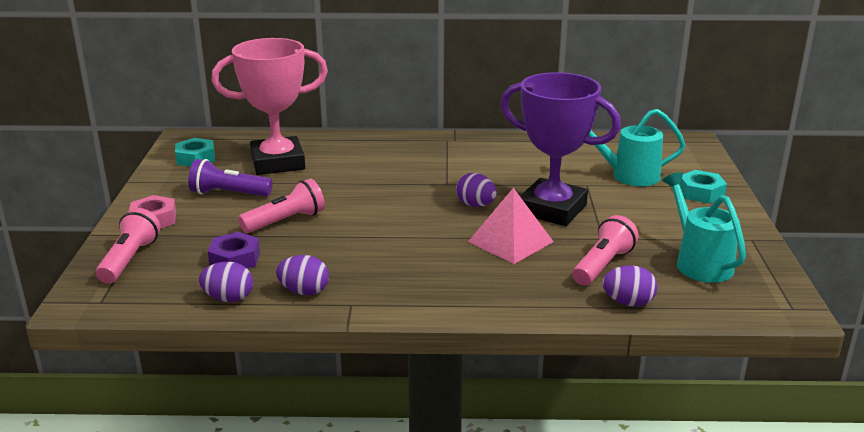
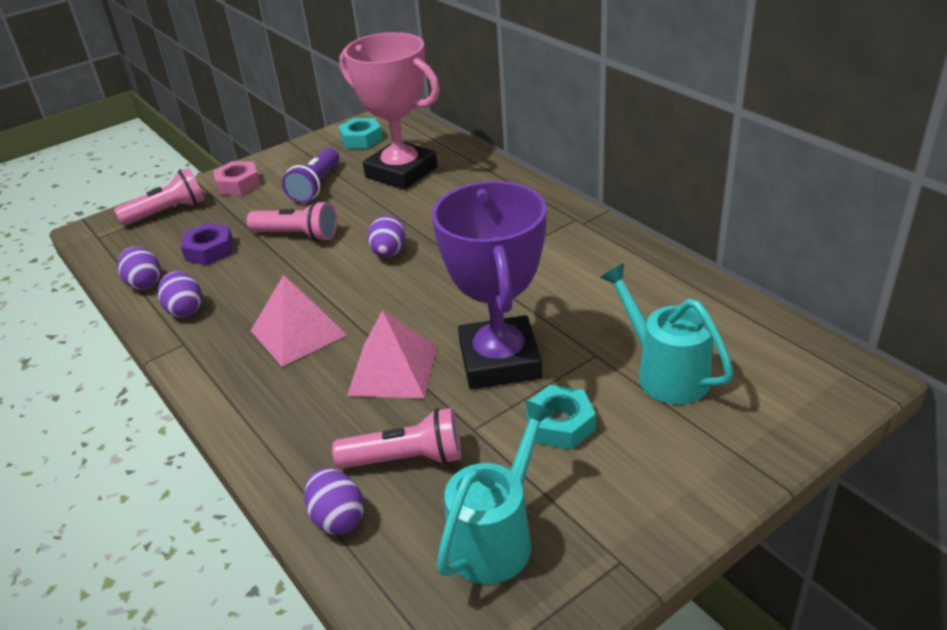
camera: 55 degrees right, 10 degrees up
purple flashlight [188,159,272,197] -> purple flashlight turned 135 degrees counterclockwise [282,148,339,203]
purple egg [456,173,497,207] -> purple egg moved to [367,216,406,257]
turquoise nut [680,170,727,203] -> turquoise nut moved to [526,385,596,449]
none -> pink pyramid [251,275,347,367]

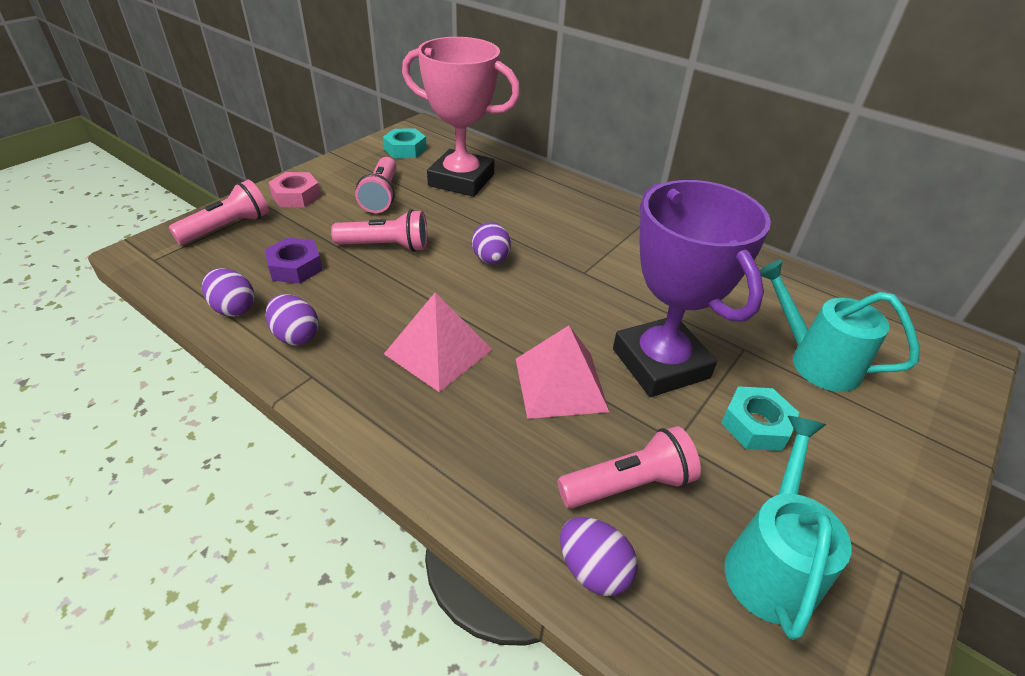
camera: 20 degrees left, 5 degrees up
purple flashlight [282,148,339,203] -> pink flashlight [355,157,397,213]

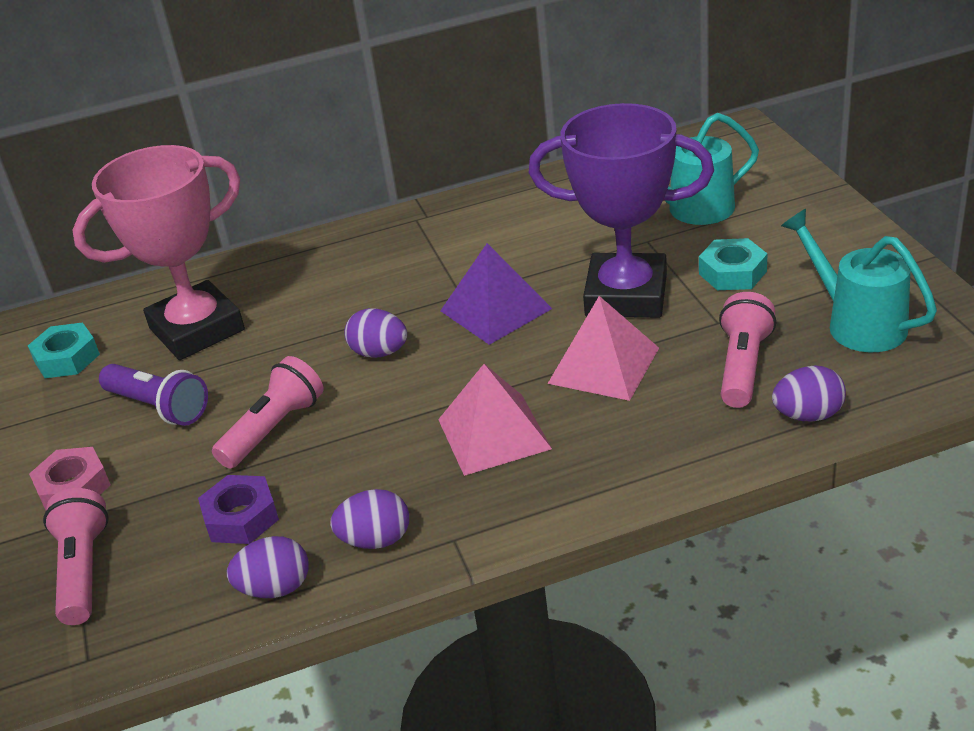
camera: 50 degrees left, 5 degrees down
pink flashlight [355,157,397,213] -> purple flashlight [99,364,208,426]
none -> purple pyramid [440,243,552,345]

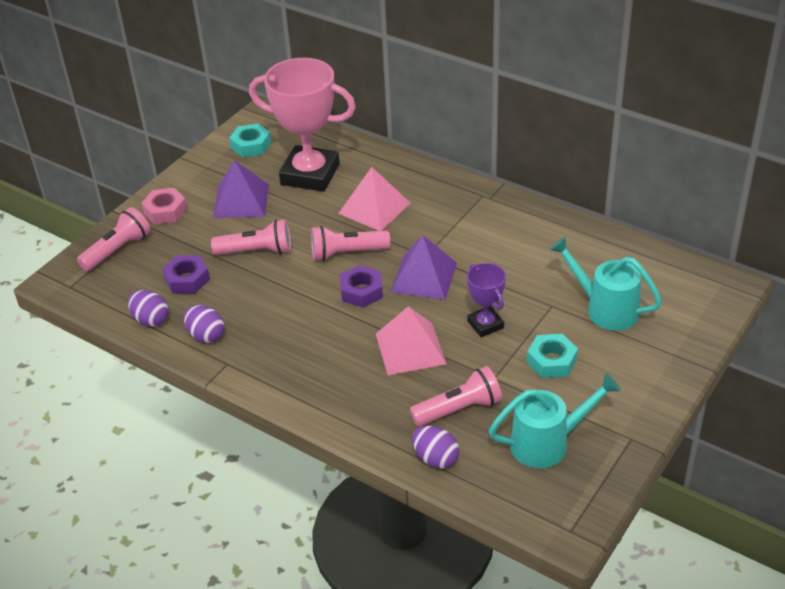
camera: 50 degrees right, 5 degrees up
purple flashlight [99,364,208,426] -> purple pyramid [213,160,269,218]
purple egg [344,308,407,358] -> pink flashlight [311,226,390,261]
pink pyramid [438,364,552,476] -> pink pyramid moved to [338,167,410,231]
purple trophy [528,103,714,318] -> purple trophy [467,263,506,337], size x0.50
turquoise watering can [781,209,937,352] -> turquoise watering can turned 60 degrees clockwise [489,373,621,468]
none -> purple nut [340,265,383,308]

